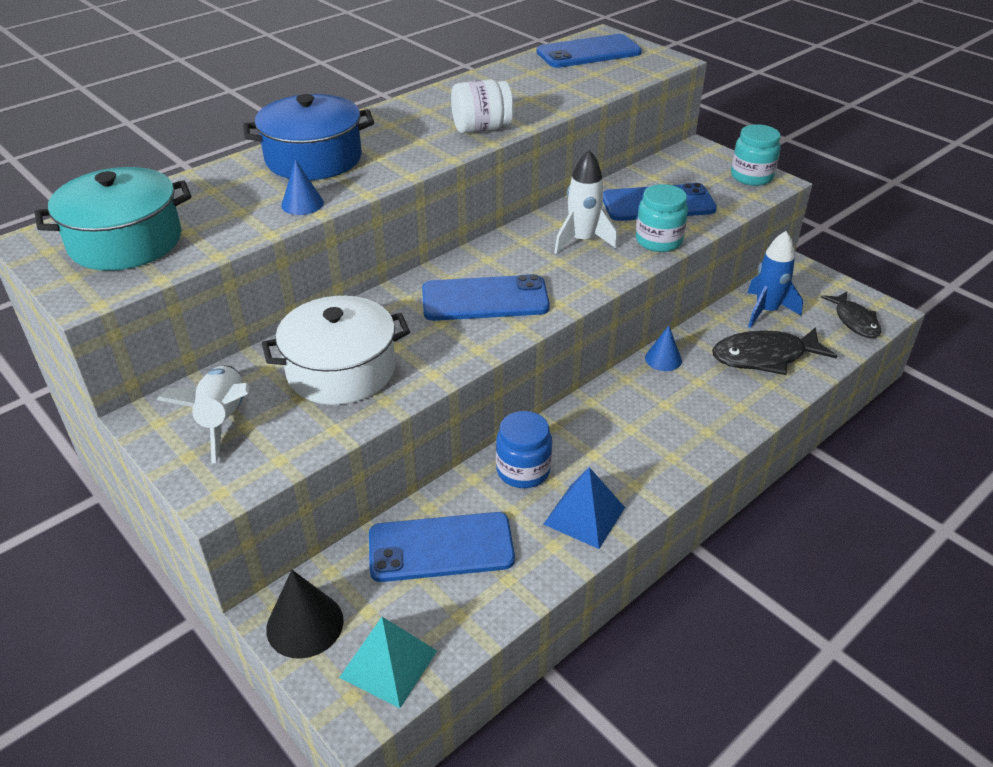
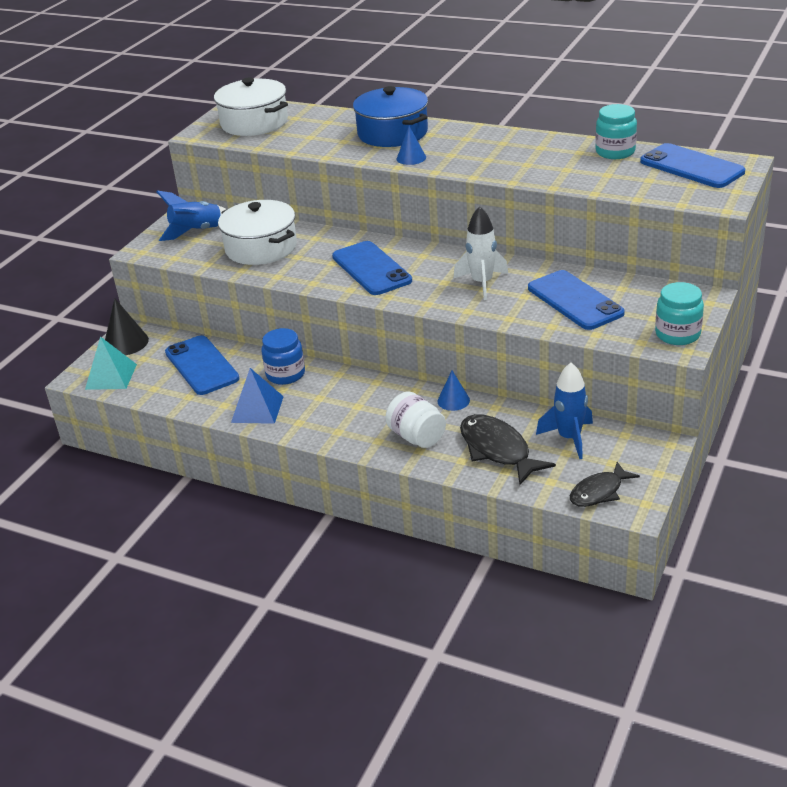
camera: 70 degrees right, 5 degrees down
turquoise pot [35,167,191,271] -> white pot [214,77,288,136]
white rocket [157,366,249,463] -> blue rocket [157,190,226,241]
blue cone [281,159,324,215] -> blue cone moved to [397,126,426,165]
white jar [451,79,513,133] -> white jar moved to [385,392,446,448]
turquoise jar [636,184,688,252] -> turquoise jar moved to [595,104,637,159]

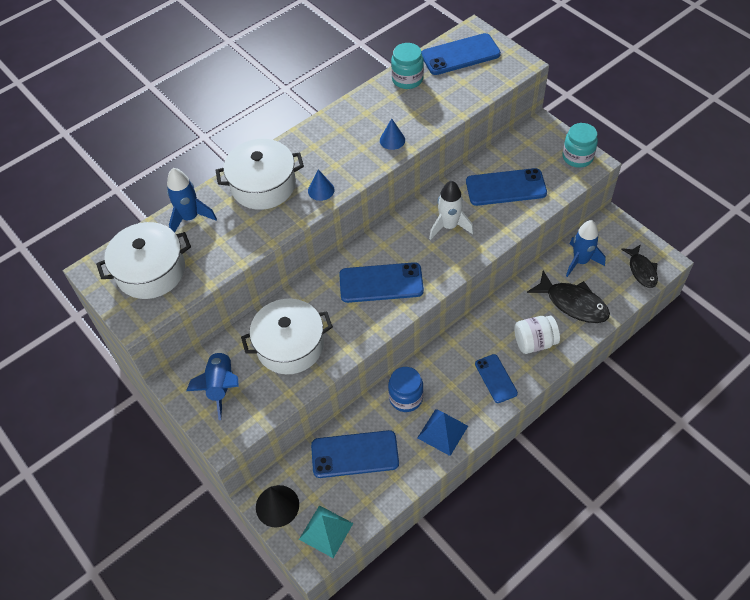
camera: 65 degrees left, 20 degrees up
blue pot [353,86,428,147] -> white pot [215,139,304,210]
blue cone [438,371,470,411] -> blue cone moved to [380,119,405,150]
black fish [460,414,556,485] -> black fish turned 135 degrees counterclockwise [527,270,610,323]
none -> blue rocket [167,168,217,233]
none -> blue phone [475,354,518,403]

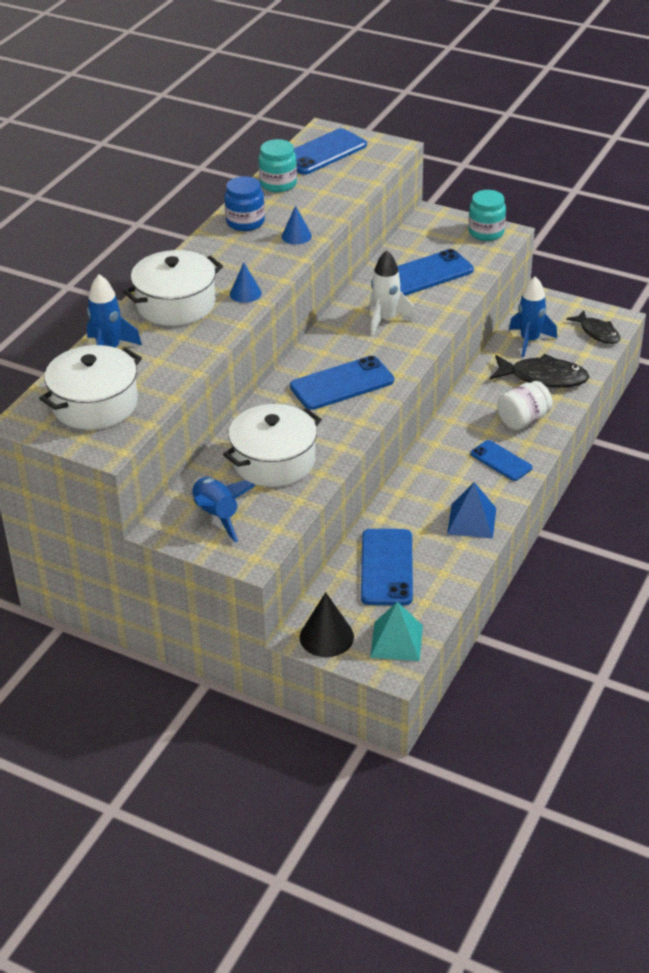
camera: 25 degrees left, 15 degrees down
blue phone [311,430,399,478] -> blue phone turned 60 degrees counterclockwise [361,529,413,605]
blue jar [388,367,424,412] -> blue jar moved to [224,176,265,231]

